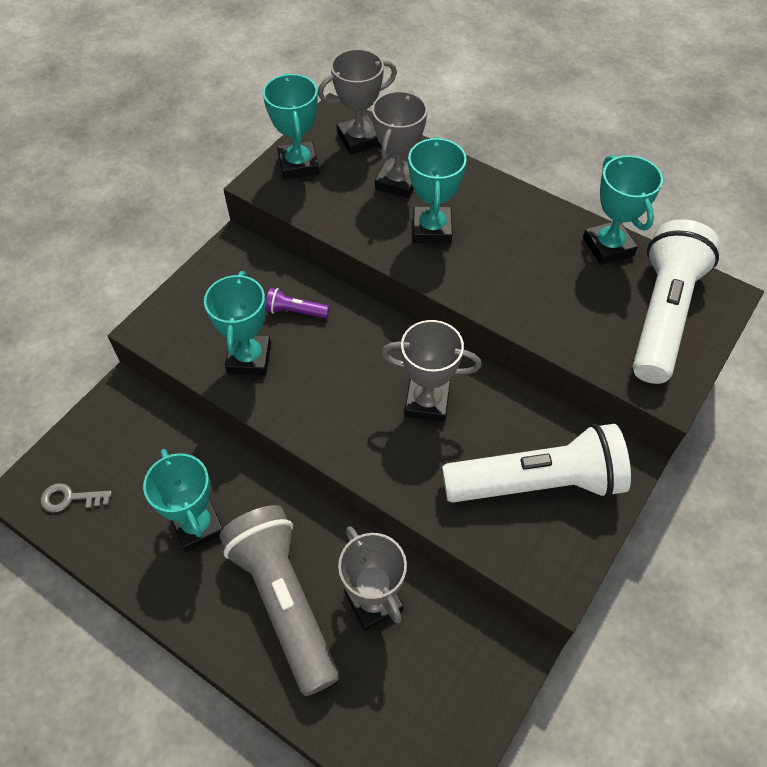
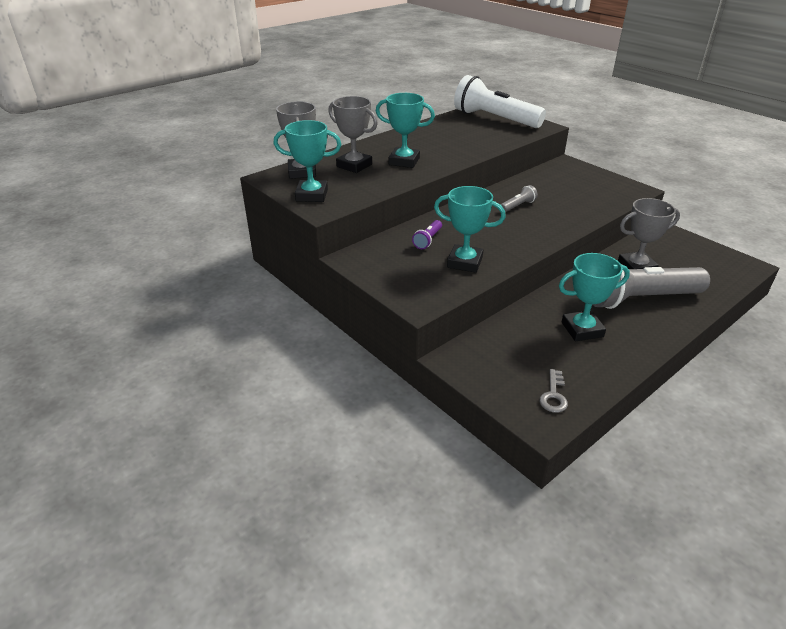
camera: 75 degrees left, 20 degrees down
grey trophy [381,320,482,422] -> grey flashlight [501,185,538,212]
white flashlight [442,424,631,503] -> none
turquoise trophy [583,155,663,265] -> none

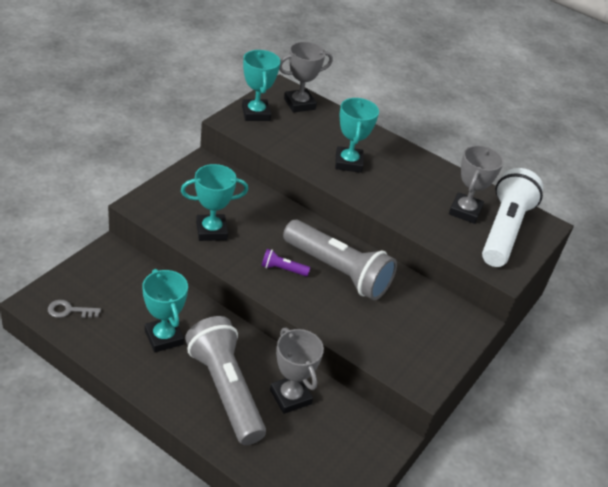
camera: 70 degrees right, 5 degrees up
grey trophy [328,96,378,173] -> grey trophy moved to [449,145,504,224]
purple flashlight [412,220,442,249] -> purple flashlight moved to [261,249,310,276]
turquoise trophy [434,186,506,273] -> turquoise trophy turned 75 degrees clockwise [181,164,248,241]
grey flashlight [501,185,538,212] -> grey flashlight [283,220,397,300], size x2.48

